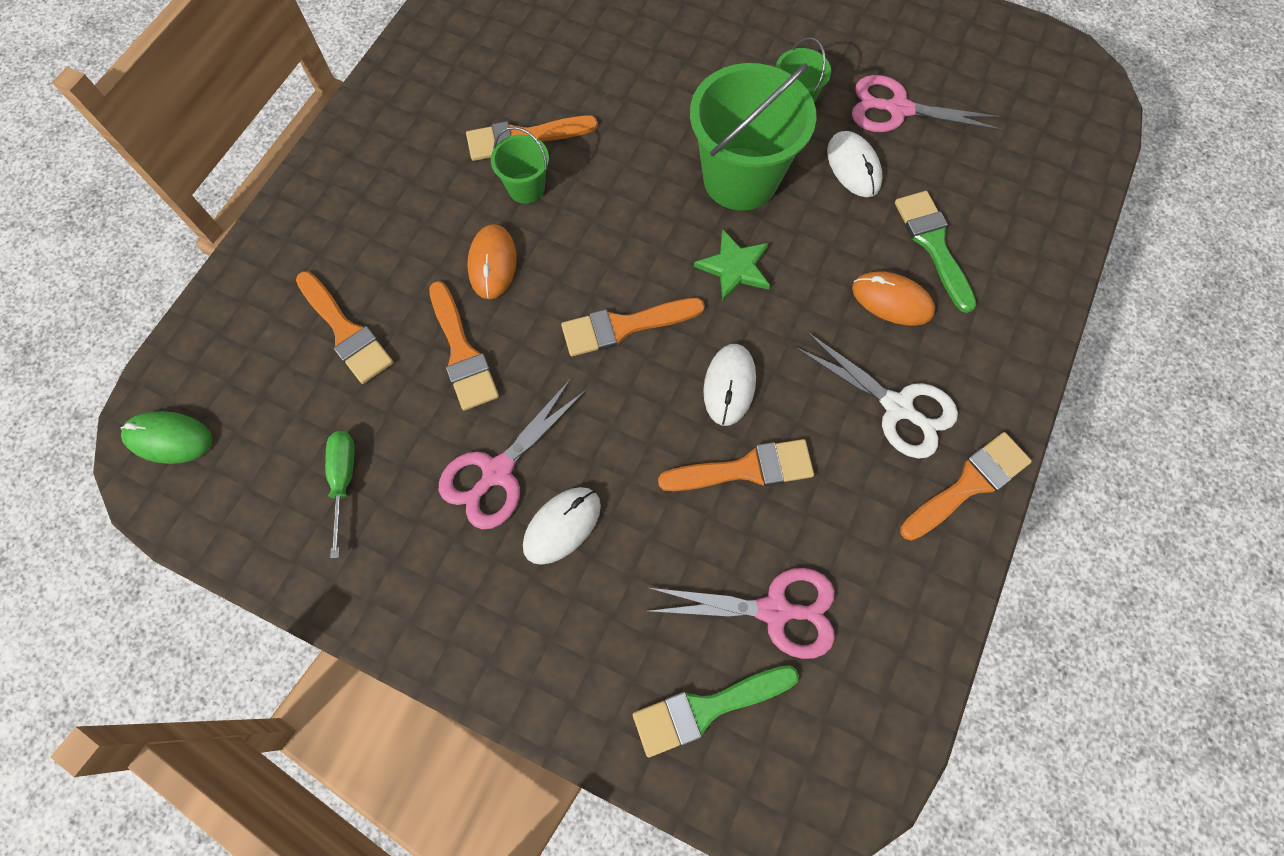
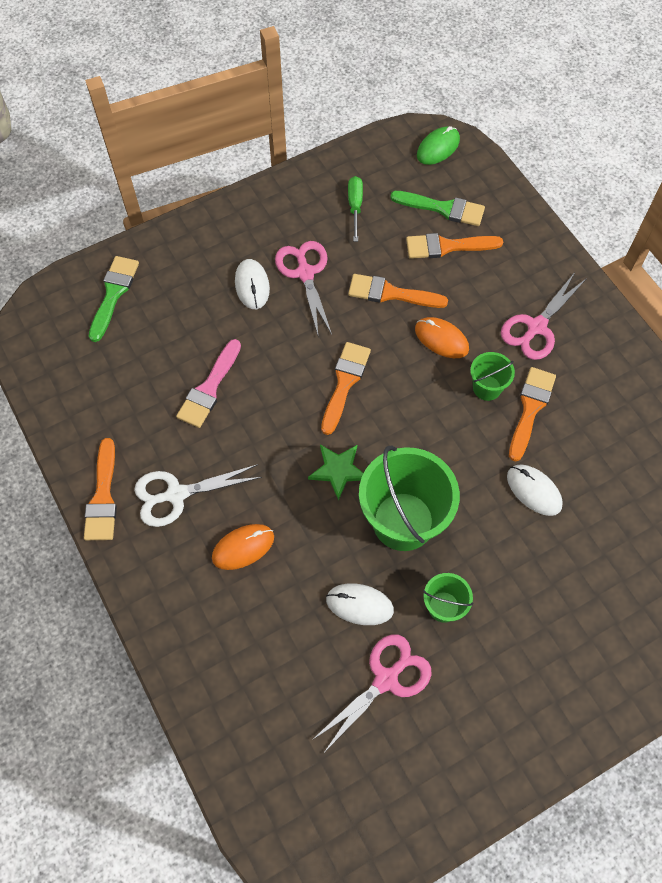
camera: 125 degrees right, 5 degrees down
green screwdriver [325,431,354,558] -> green screwdriver turned 120 degrees counterclockwise [348,176,363,242]
pink scissors [648,568,835,659] -> pink scissors moved to [501,272,587,360]
orange brush [658,439,814,491] -> pink brush [176,339,241,428]
white mouse [703,344,756,426] -> white mouse moved to [507,464,563,516]
green brush [895,191,976,313] -> green brush moved to [390,191,485,226]

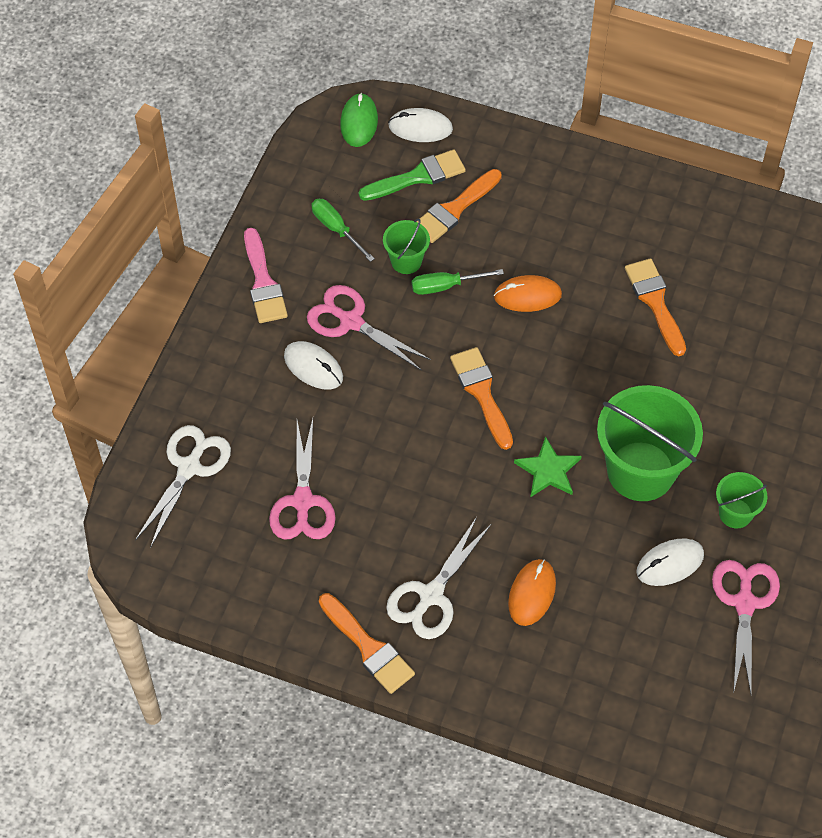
camera: 40 degrees left, 5 degrees down
green brush [89,256,139,342] -> white scissors [135,425,231,548]
pink brush [176,339,241,428] -> pink brush moved to [244,228,288,323]
orange brush [348,274,448,308] -> green screwdriver [412,269,504,295]
green bucket [470,352,515,401] -> green bucket moved to [383,218,430,274]
pink scissors [501,272,587,360] -> pink scissors moved to [269,419,336,540]
white mouse [507,464,563,516] -> white mouse moved to [388,108,453,142]

